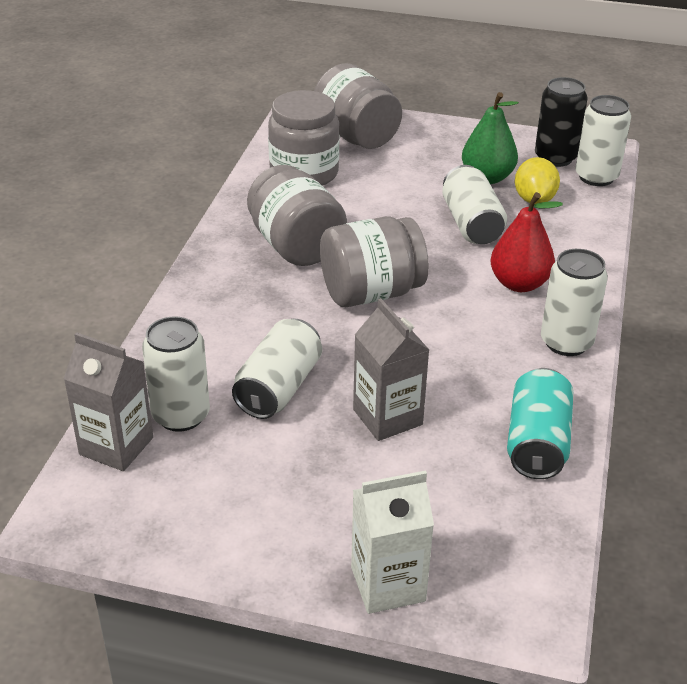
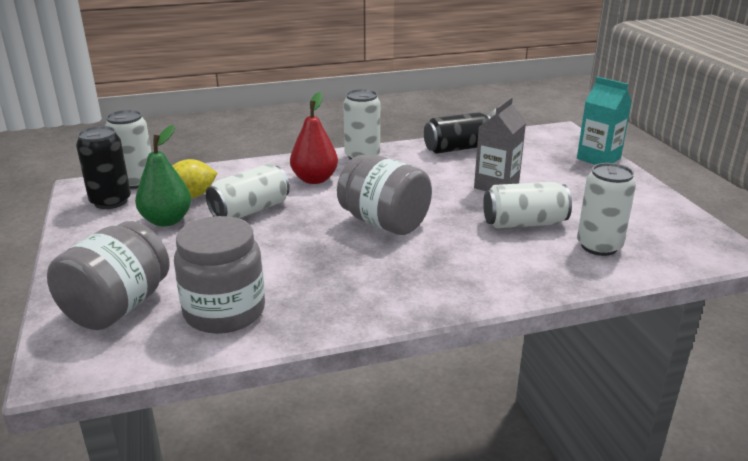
camera: 120 degrees left, 10 degrees down
grey carton [64,332,153,471] -> none
grey jar [247,165,347,266] -> none
white carton [351,471,434,614] -> turquoise carton [577,77,632,165]
turquoise can [507,368,574,479] -> black can [424,112,491,154]

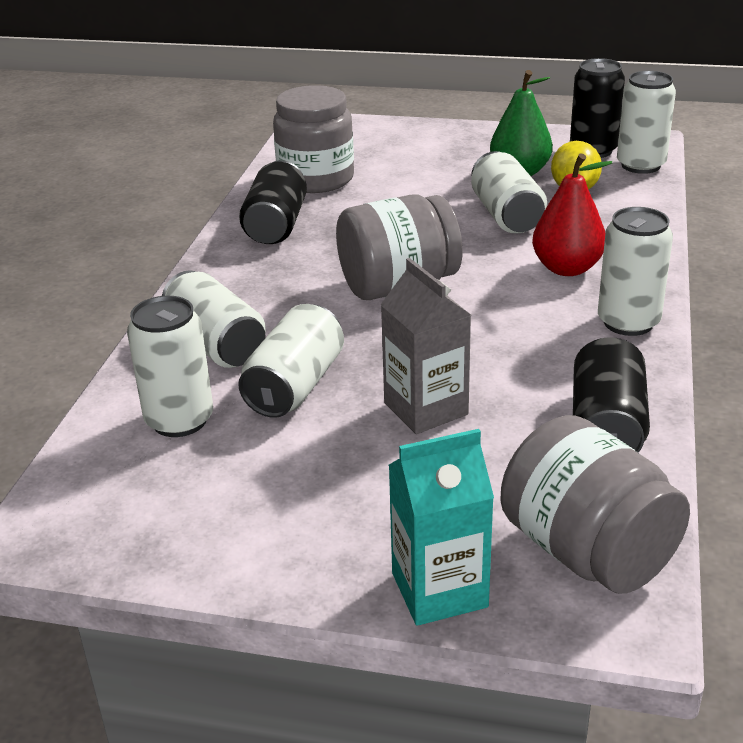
camera: 120 degrees right, 5 degrees up
grey jar [47,221,170,330] -> grey jar moved to [500,415,690,594]
none -> white can [162,270,266,368]
none -> black can [239,160,307,244]

